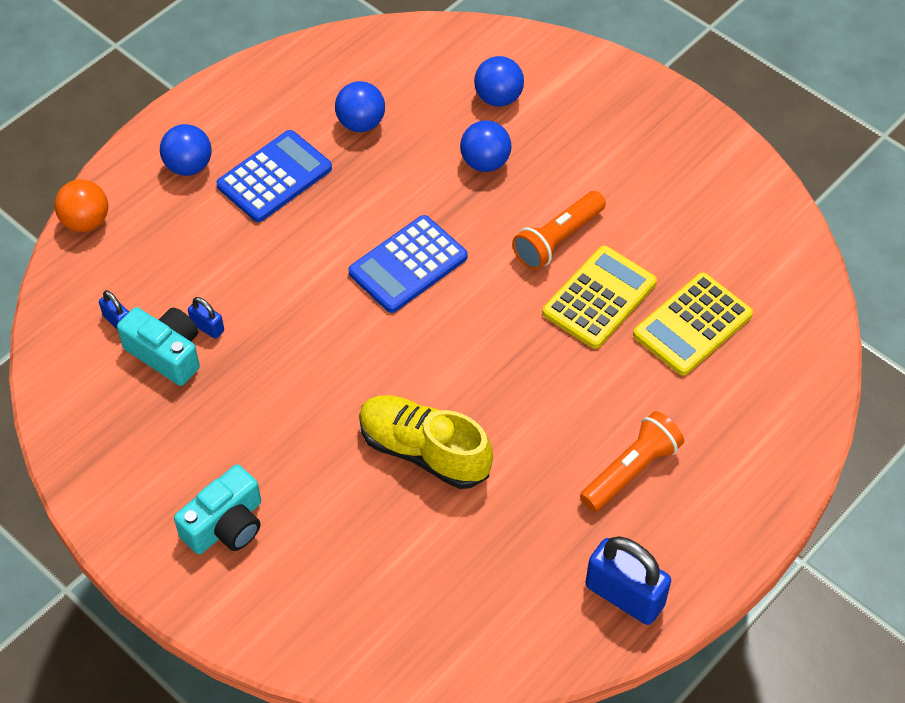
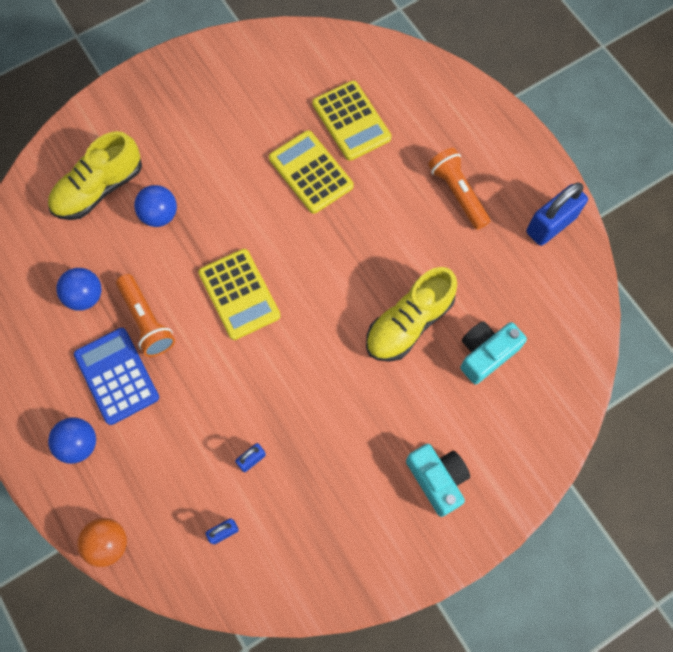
camera: 75 degrees left, 15 degrees up
turquoise camera [117,307,200,386] -> turquoise camera moved to [460,321,527,384]
blue calculator [348,215,468,313] -> yellow calculator [198,249,281,340]
blue ball [474,56,524,106] -> yellow shoe [48,131,142,220]
orange flashlight [512,191,606,270] -> orange flashlight moved to [116,274,175,357]

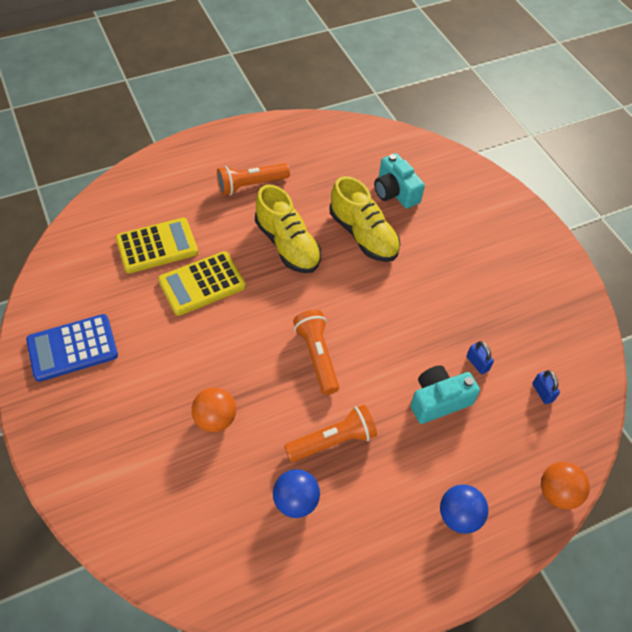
camera: 85 degrees left, 15 degrees down
yellow shoe [48,131,142,220] -> yellow shoe moved to [255,185,321,273]
blue calculator [74,328,159,425] -> blue calculator moved to [26,314,118,382]
blue ball [134,185,177,227] -> orange ball [192,388,236,432]
yellow calculator [198,249,281,340] -> orange flashlight [293,310,339,395]
turquoise camera [406,444,470,517] -> turquoise camera moved to [410,365,480,424]
blue padlock [526,183,588,246] -> none

